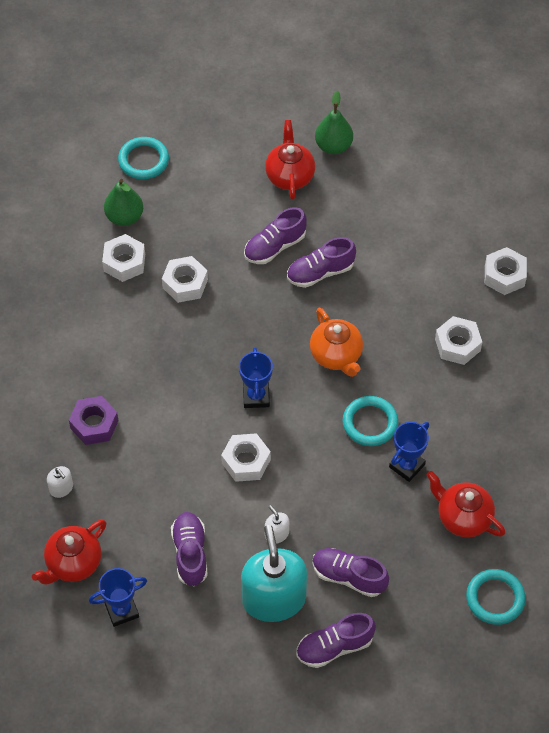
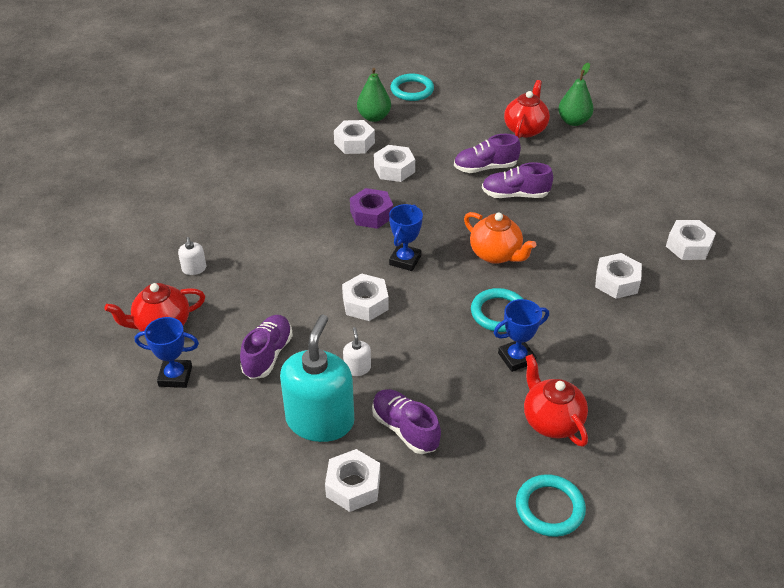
camera: 25 degrees right, 15 degrees down
purple nut [69,396,119,445] -> purple nut moved to [350,188,393,229]
purple shoe [296,613,376,668] -> white nut [325,449,380,512]
orange teapot [310,308,363,377] -> orange teapot turned 45 degrees counterclockwise [464,212,536,264]

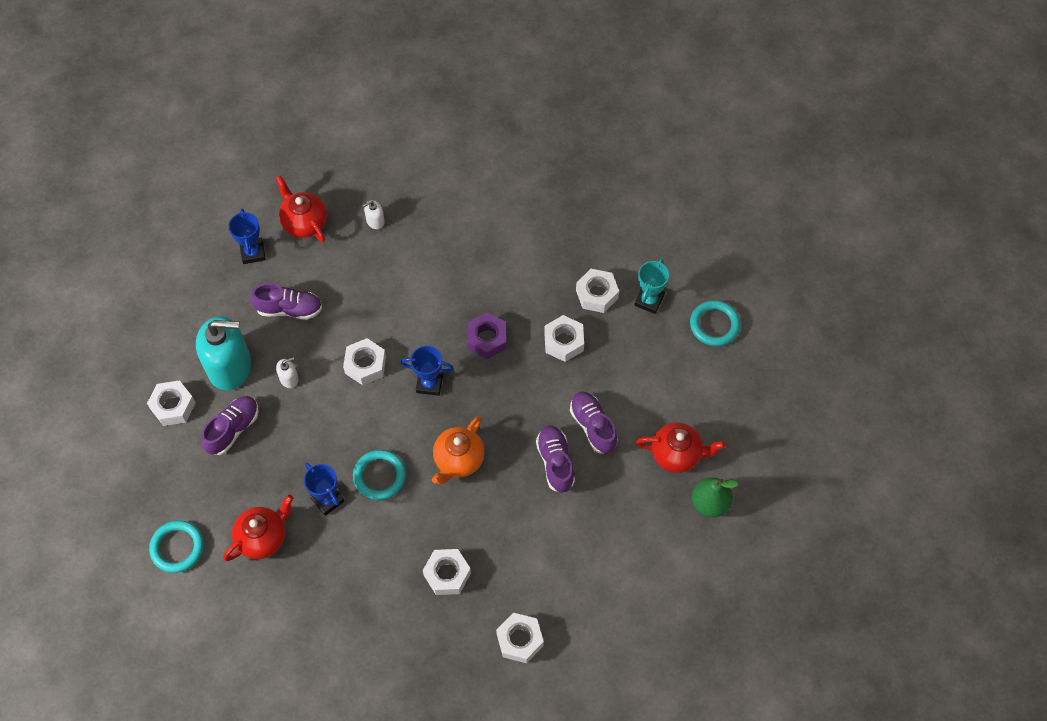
camera: 75 degrees right, 20 degrees up
green pear [357,68,391,122] -> turquoise trophy [634,258,669,314]

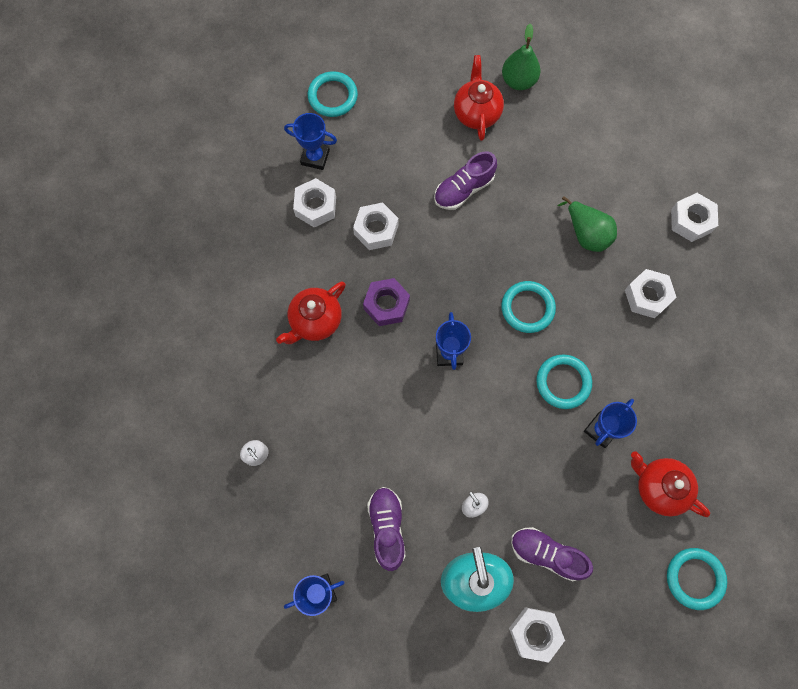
camera: 100 degrees left, 10 degrees up
red teapot [275,176,327,242] -> red teapot moved to [276,282,346,344]
white nut [343,338,386,385] -> none
orange teapot [432,416,484,484] -> turquoise ring [501,281,556,333]
purple shoe [536,426,575,493] -> none
turquoise trophy [634,258,669,314] -> blue trophy [284,113,337,170]
none -> green pear [557,196,617,252]

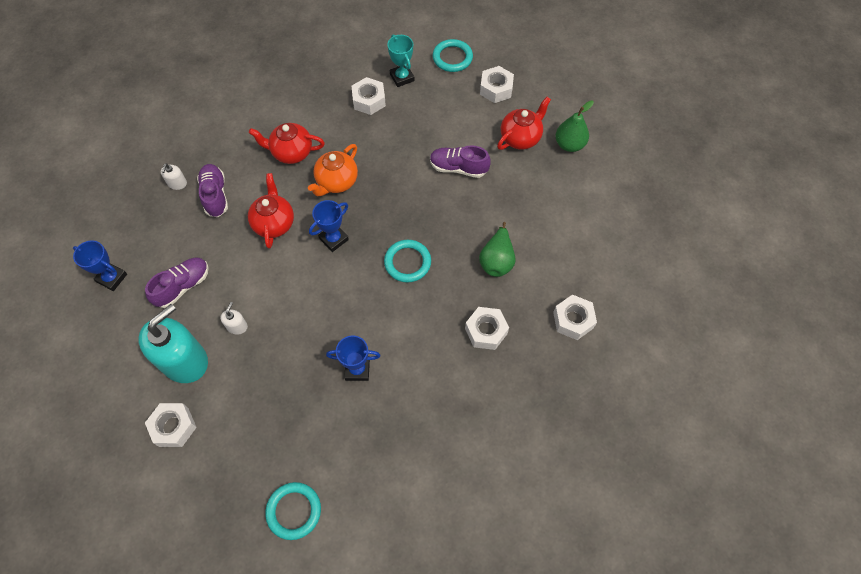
camera: 50 degrees right, 10 degrees down
blue trophy [284,113,337,170] -> turquoise trophy [387,34,415,87]
white nut [353,202,399,250] -> white nut moved to [480,66,514,103]
purple nut [363,278,410,326] -> orange teapot [308,144,358,197]
purple shoe [511,527,593,581] -> purple shoe moved to [197,164,228,217]
turquoise ring [536,355,592,409] -> none
red teapot [631,451,710,517] -> red teapot moved to [248,173,294,249]

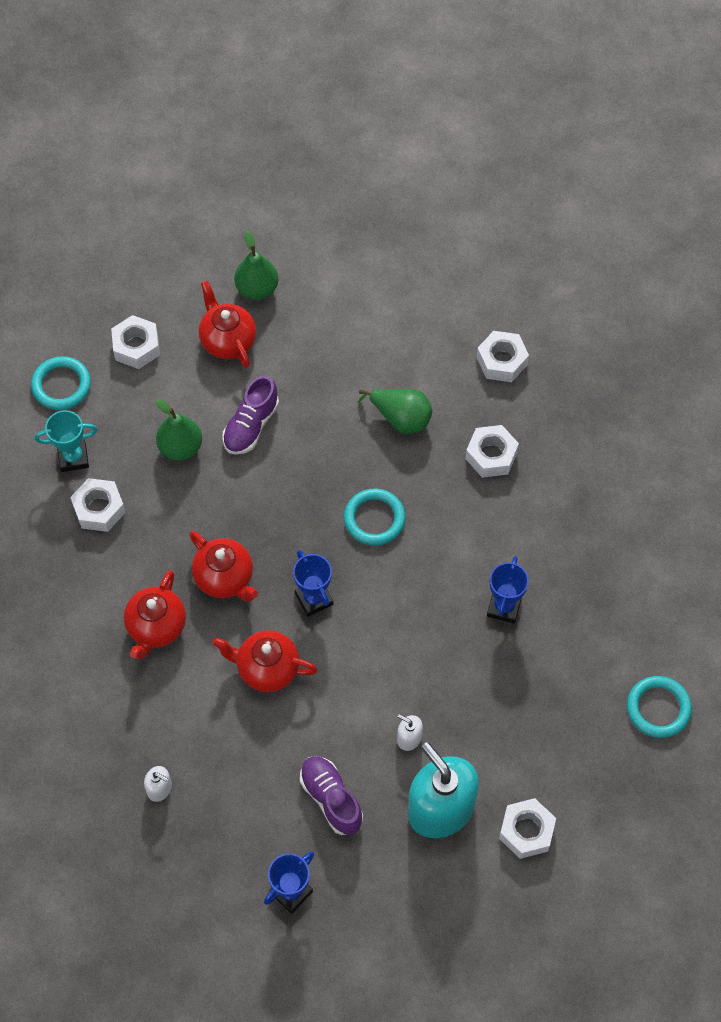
camera: 75 degrees left, 0 degrees up
purple shoe [197,164,228,217] -> none
orange teapot [308,144,358,197] -> red teapot [189,531,258,602]
none -> green pear [155,399,202,461]

